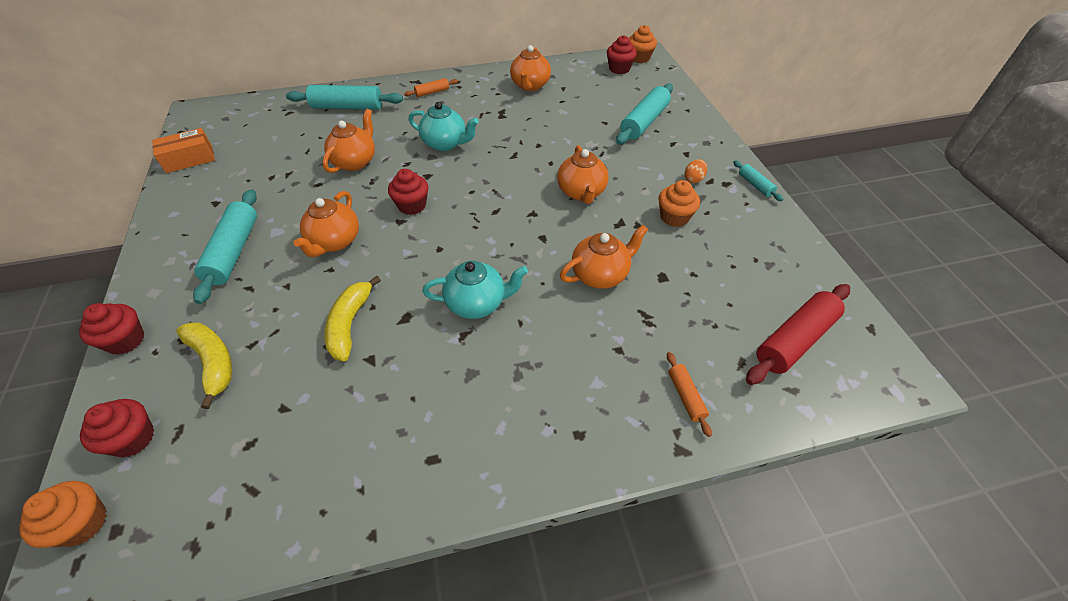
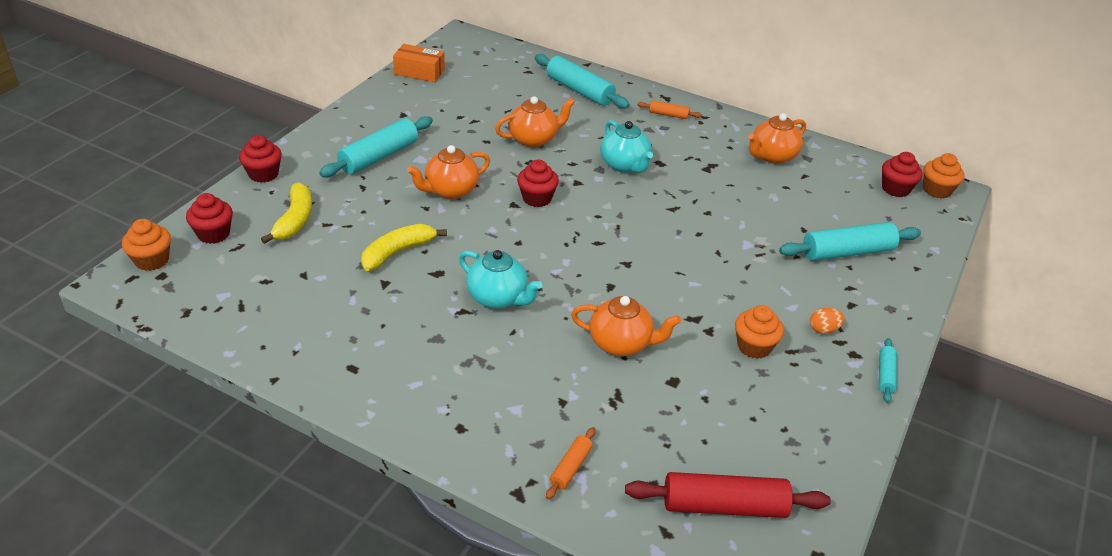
camera: 40 degrees right, 10 degrees down
orange teapot [557,145,609,204] -> none

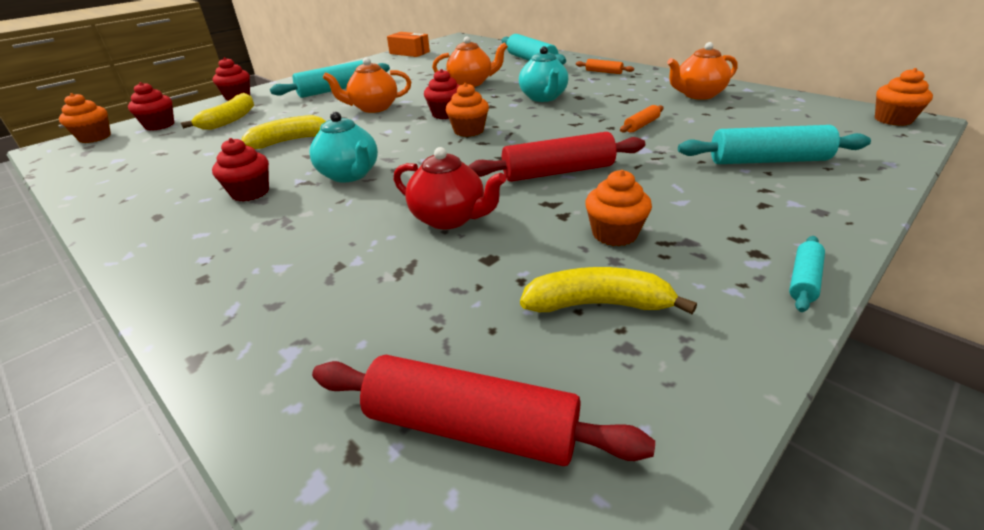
camera: 20 degrees right, 5 degrees down
orange rolling pin [546,427,595,500] -> orange rolling pin moved to [620,105,663,133]
orange teapot [571,296,681,356] -> red teapot [394,147,506,230]
orange egg [810,308,845,334] -> none
red cupcake [882,152,923,197] -> red cupcake moved to [212,138,269,202]
none -> orange cupcake [446,83,489,137]
none -> red rolling pin [468,132,645,182]
none -> yellow banana [520,267,697,314]

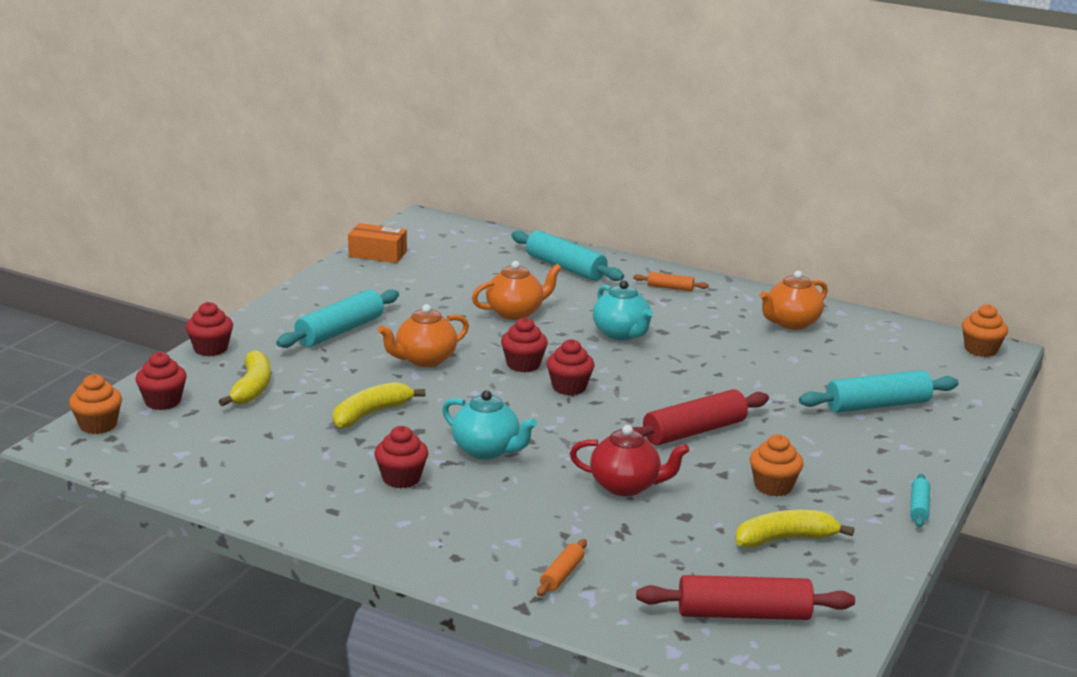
camera: 20 degrees left, 10 degrees down
orange cupcake [446,83,489,137] -> red cupcake [546,339,595,395]
orange rolling pin [620,105,663,133] -> orange rolling pin moved to [537,539,587,596]

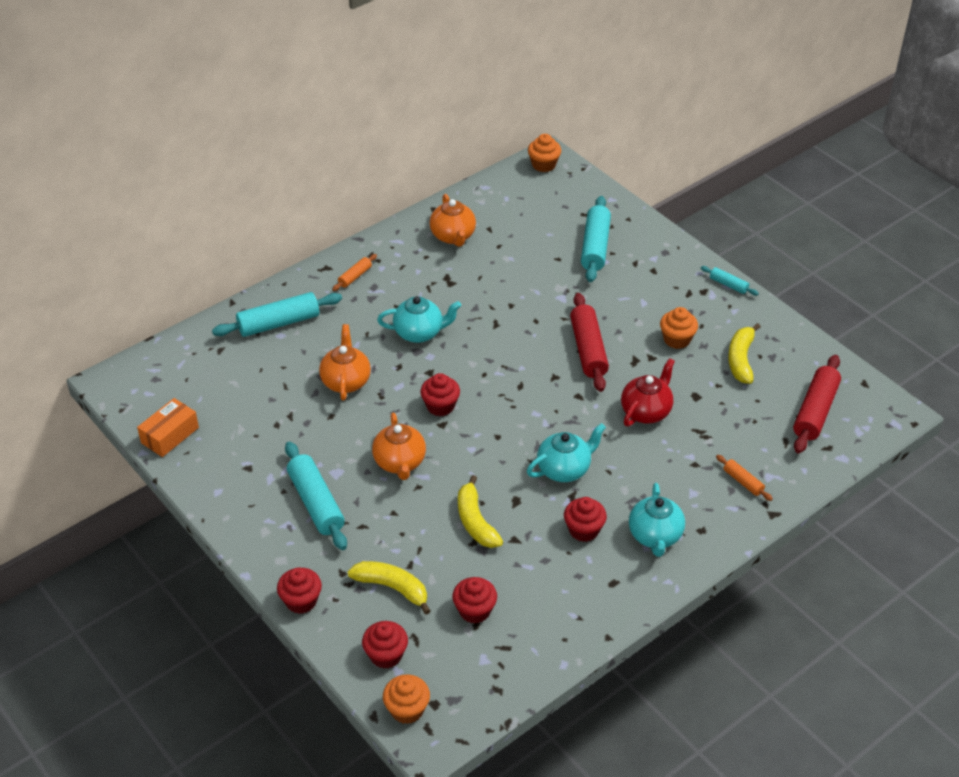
camera: 65 degrees left, 20 degrees up
red cupcake [546,339,595,395] -> red cupcake moved to [452,577,497,623]
none -> turquoise teapot [629,483,685,557]

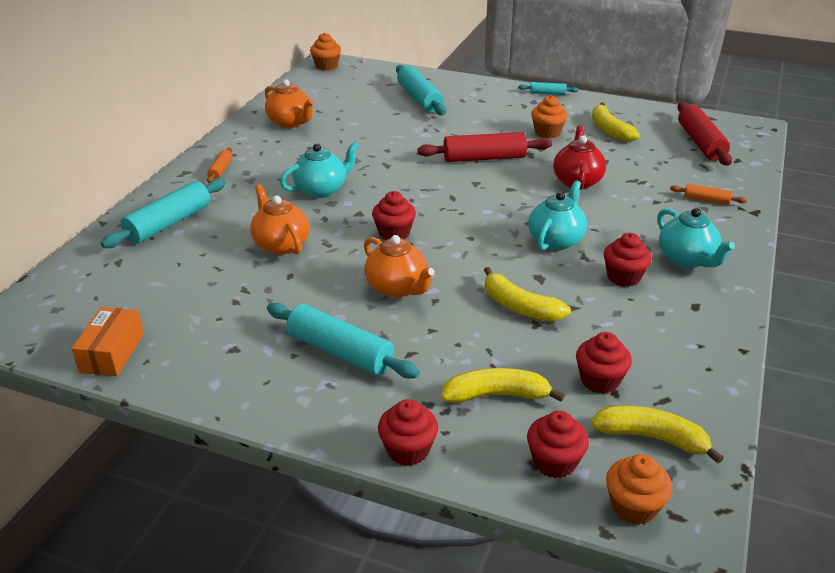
camera: 30 degrees left, 10 degrees down
red rolling pin [570,293,609,392] -> red rolling pin turned 60 degrees counterclockwise [417,132,552,162]
none -> yellow banana [591,405,724,464]

